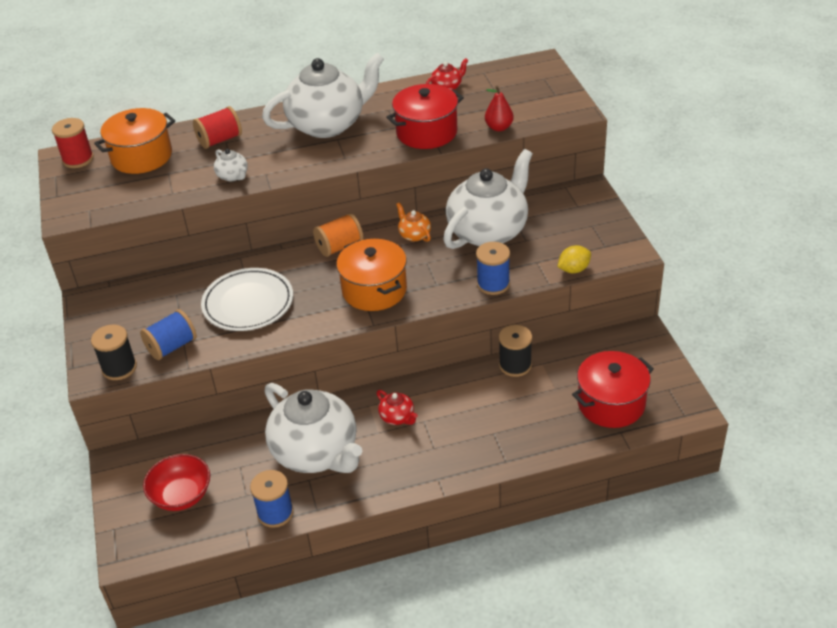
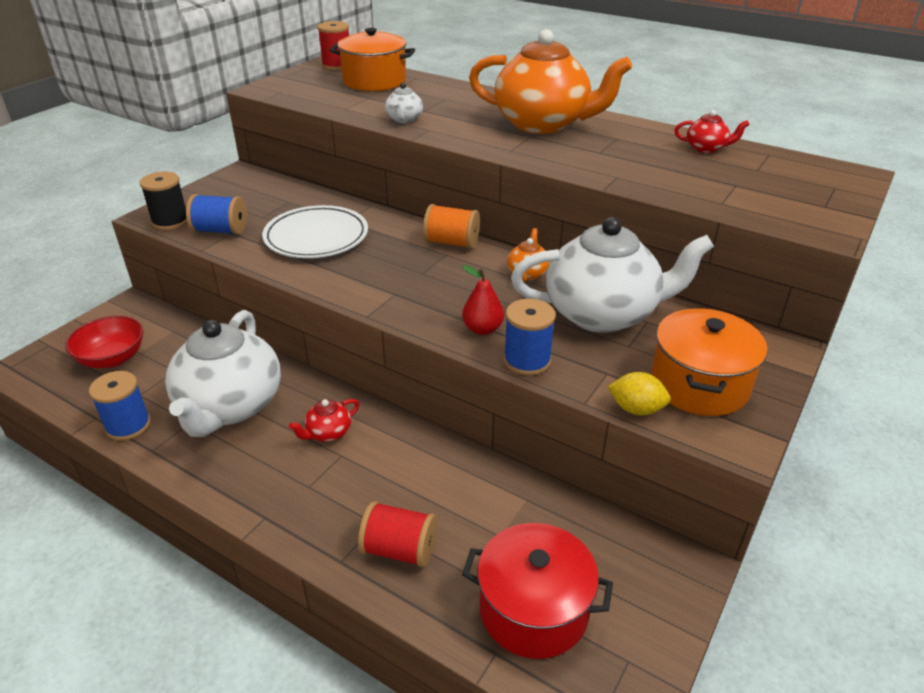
camera: 45 degrees right, 5 degrees down
red spool [193,106,242,149] -> red spool moved to [358,501,437,568]
white teapot [262,52,384,138] -> orange teapot [469,29,632,134]
orange pot [336,239,407,311] -> orange pot moved to [651,308,768,416]
red teapot [376,390,418,425] -> red teapot turned 45 degrees clockwise [289,399,359,442]
red pot [386,84,464,149] -> none
red pear [485,86,514,131] -> red pear moved to [462,265,504,335]
black spool [499,325,532,377] -> none

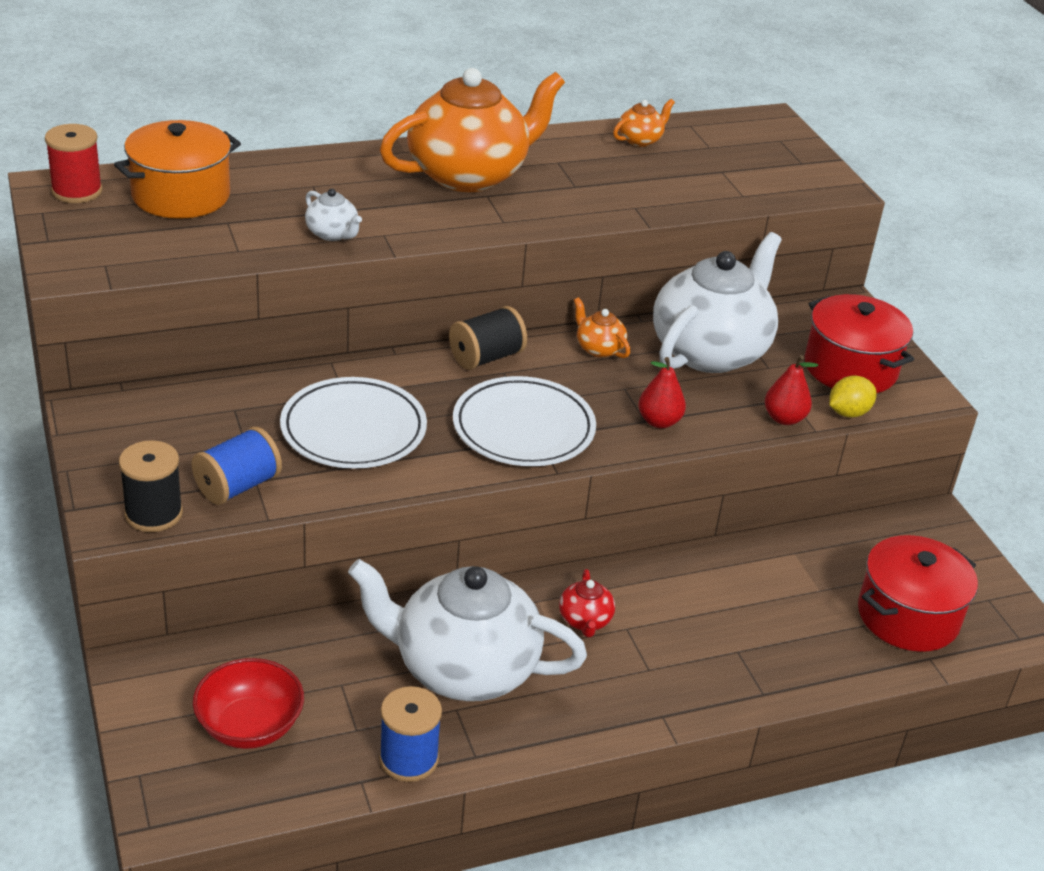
camera: 55 degrees left, 0 degrees up
white teapot [165,310,281,437] -> white teapot turned 150 degrees clockwise [348,559,587,701]
red spool [358,501,437,568] -> none
orange spool [423,204,480,249] -> black spool [449,306,527,370]
blue spool [504,299,556,376] -> none
orange pot [651,308,768,416] -> red pot [805,294,914,393]
red teapot [675,110,749,153] -> orange teapot [613,99,675,147]
none -> white plate [453,376,596,466]
none -> red pear [765,355,818,425]

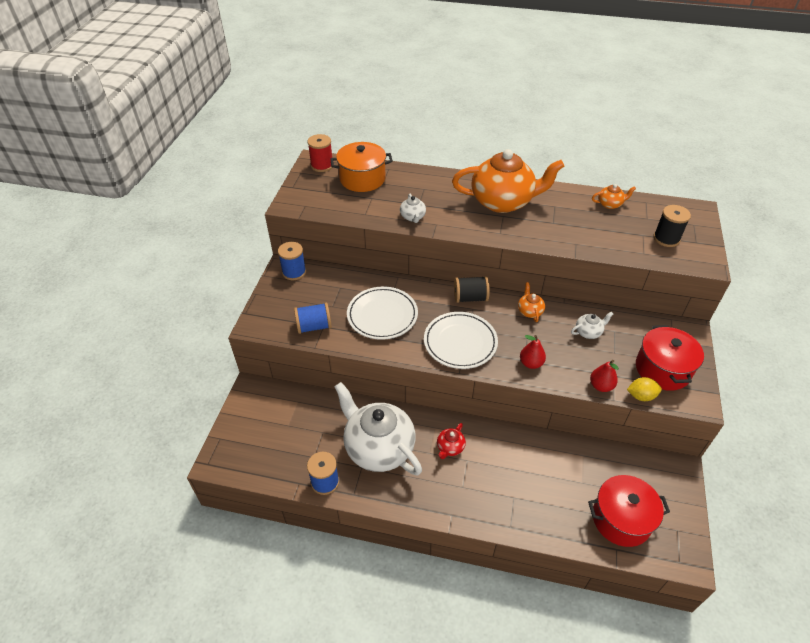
camera: 35 degrees right, 10 degrees up
black spool [119,440,183,532] -> black spool moved to [653,205,691,247]
red bowl [193,658,304,749] -> none
white teapot [653,232,782,373] -> white teapot [571,311,613,339], size x0.41
none -> blue spool [278,242,306,280]

